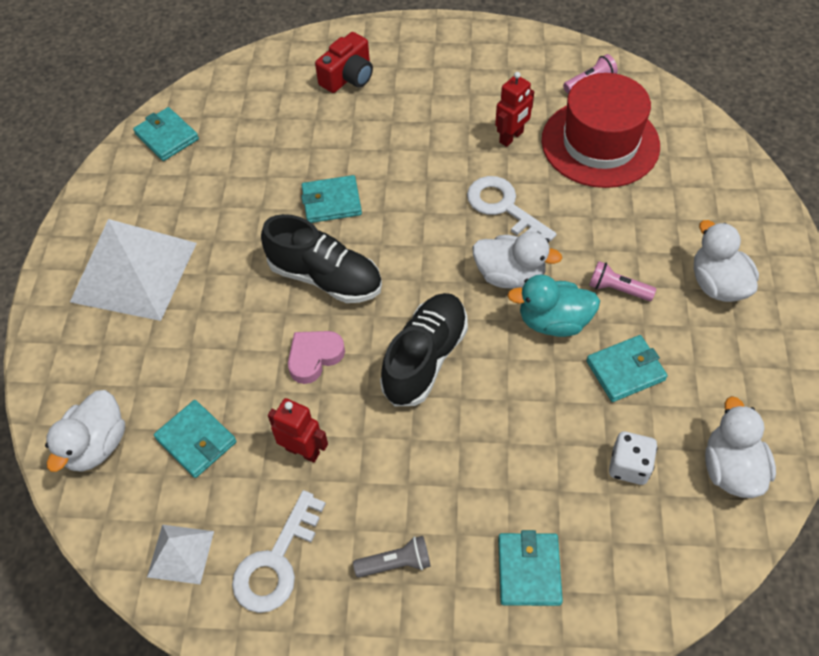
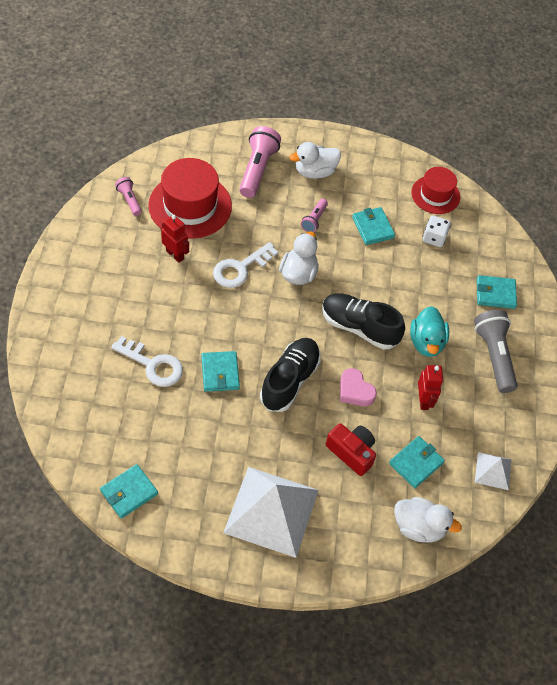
camera: 95 degrees left, 0 degrees up
white key [232,490,326,613] -> white key moved to [111,336,183,387]
red robot [268,398,328,463] -> red robot turned 150 degrees clockwise [418,365,443,410]
red camera [315,32,373,93] -> red camera moved to [326,423,376,476]
grey flashlight [353,536,431,578] -> grey flashlight [474,310,518,393], size x1.87
turquoise duck [507,274,600,337] -> turquoise duck moved to [410,306,449,357]
white duck [705,396,776,498] -> red hat [411,167,460,214]
none -> pink flashlight [239,126,281,198]

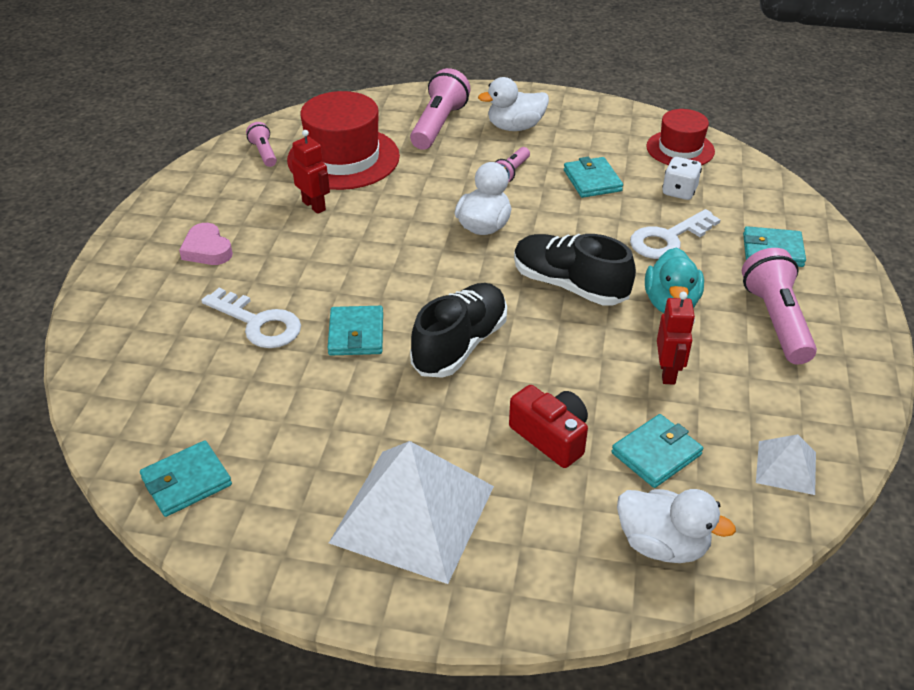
camera: 10 degrees right, 15 degrees down
white key [213,242,278,288] -> white key moved to [630,209,720,259]
pink heart [340,368,377,406] -> pink heart moved to [179,223,233,265]
grey flashlight [474,310,518,393] -> pink flashlight [742,248,817,364]

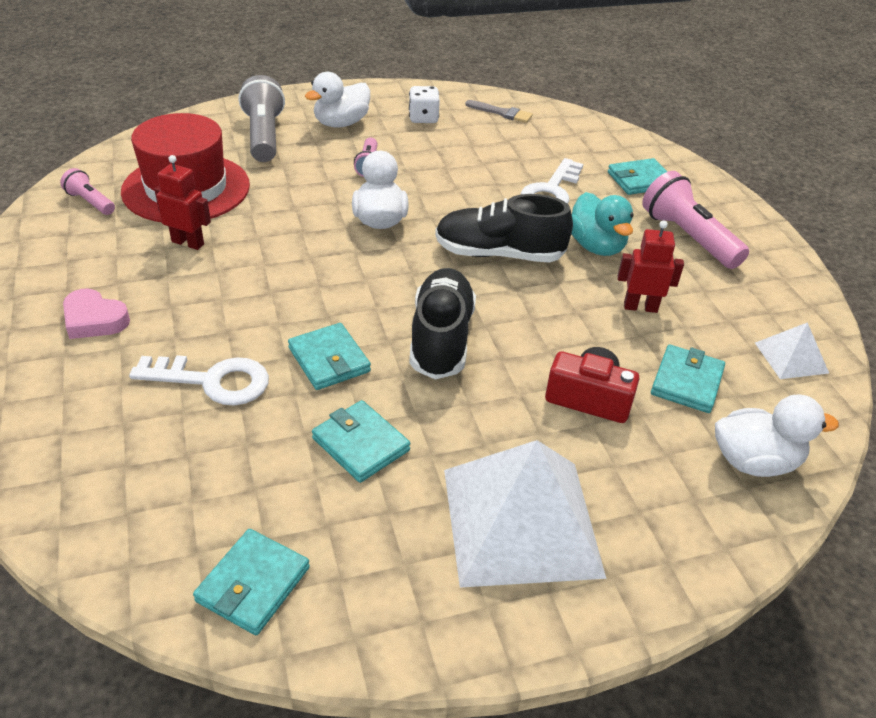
camera: 30 degrees left, 0 degrees up
pink flashlight [410,68,471,150] -> grey flashlight [239,75,285,162]
turquoise wallet [564,157,623,198] -> turquoise wallet moved to [312,400,410,483]
red hat [646,109,715,165] -> grey brush [465,100,533,123]
red robot [657,292,695,385] -> red robot turned 60 degrees counterclockwise [617,220,684,313]
white dice [662,157,702,200] -> white dice moved to [409,86,440,123]

